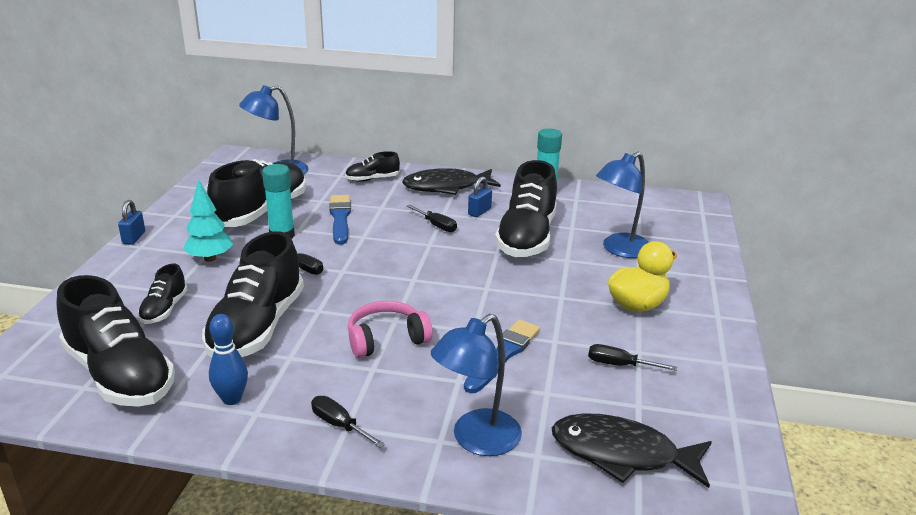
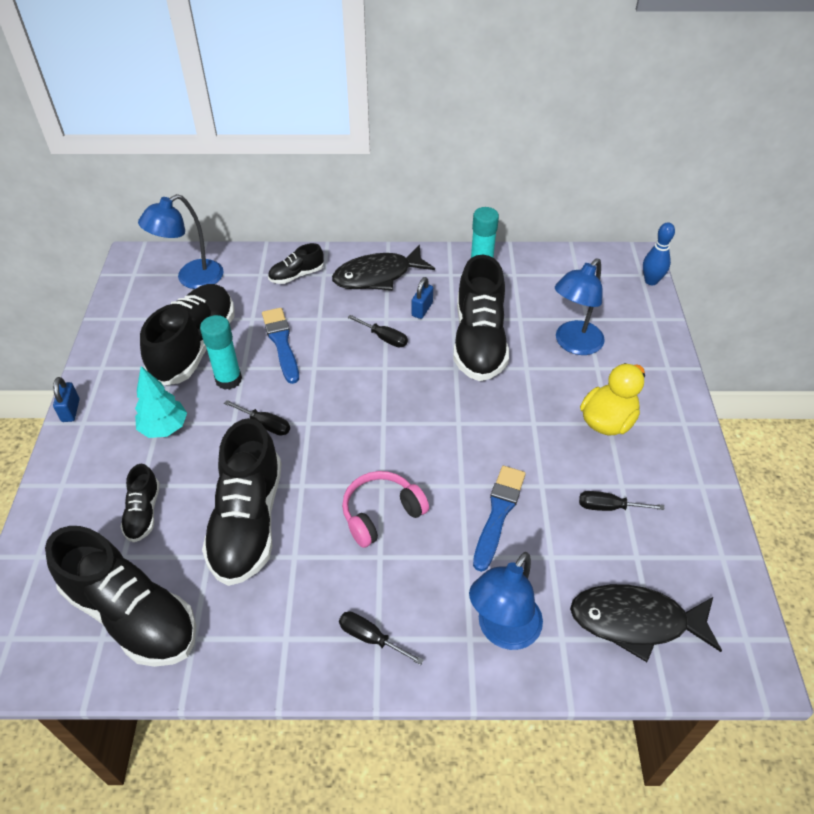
camera: 10 degrees left, 20 degrees up
blue bowling pin [209,314,248,405] -> blue bowling pin moved to [643,222,675,285]

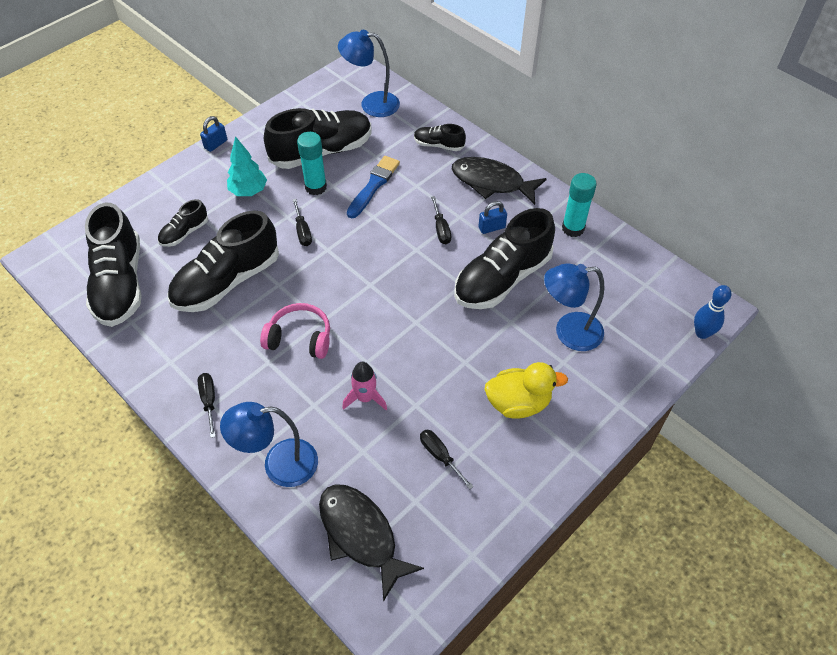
camera: 45 degrees right, 5 degrees up
blue brush [473,466,526,572] -> pink rocket [342,362,387,410]

